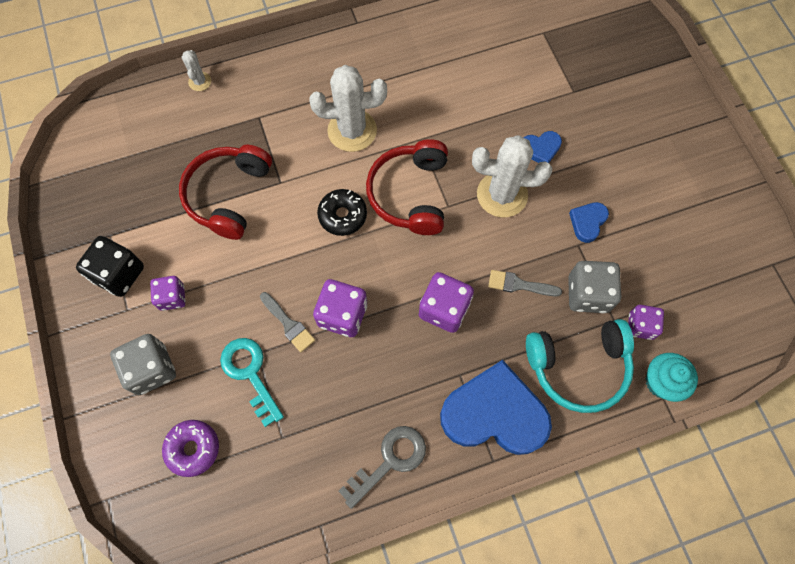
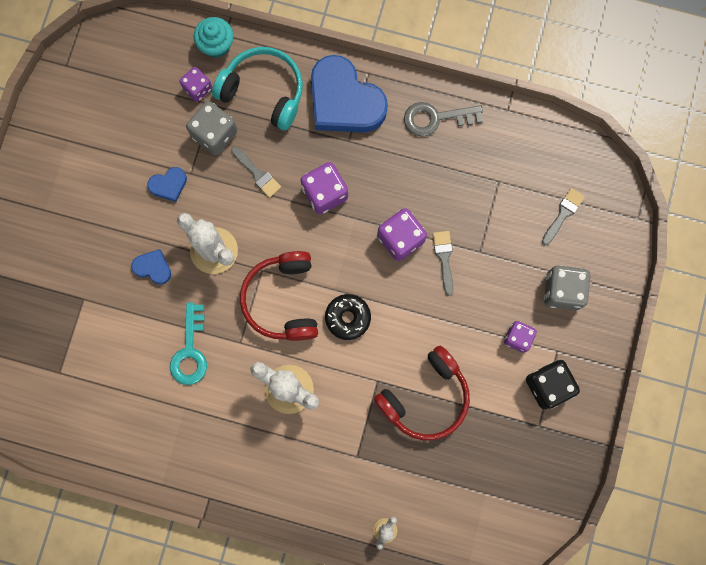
camera: 145 degrees left, 10 degrees up
purple donut [162,420,219,477] -> grey brush [542,188,585,245]
turquoise key [220,338,284,427] -> turquoise key moved to [170,303,207,385]
red headphones [366,139,448,235] -> red headphones turned 135 degrees clockwise [240,251,318,341]

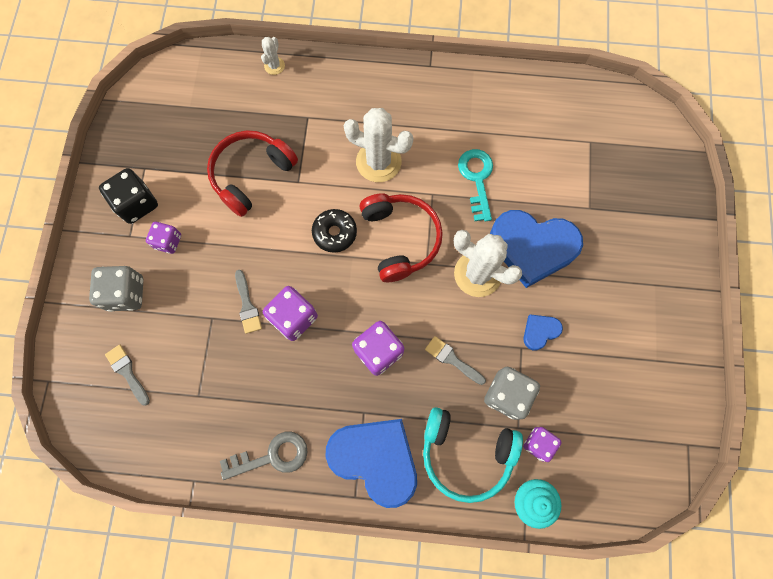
camera: 170 degrees right, 5 degrees down
blue heart [131,249,171,285] -> blue heart [490,210,583,288], size x2.24
grey brush [542,188,585,245] -> grey brush turned 120 degrees clockwise [105,345,150,406]

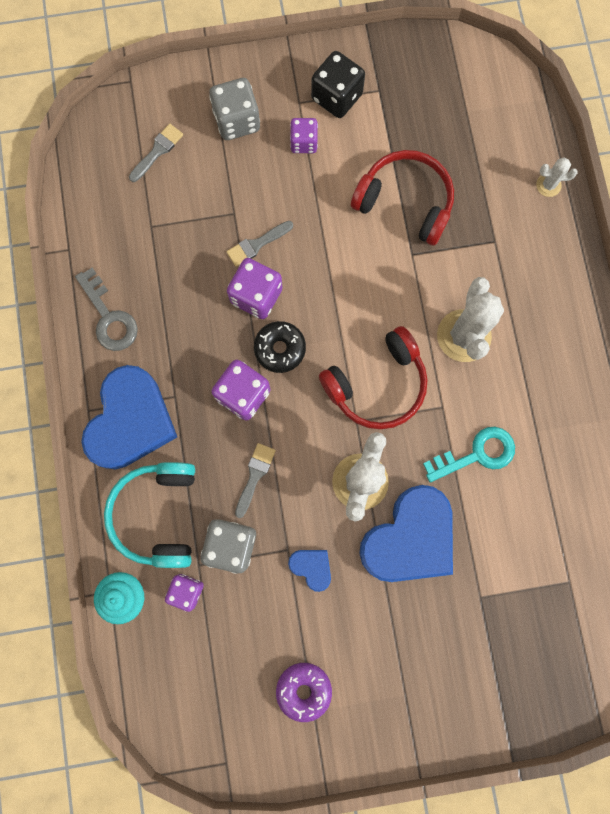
camera: 75 degrees right, 5 degrees up
black donut [312,209,357,253] -> black donut moved to [254,321,306,373]
blue heart [490,210,583,288] -> blue heart turned 135 degrees counterclockwise [359,485,453,582]
none -> purple donut [276,663,332,722]

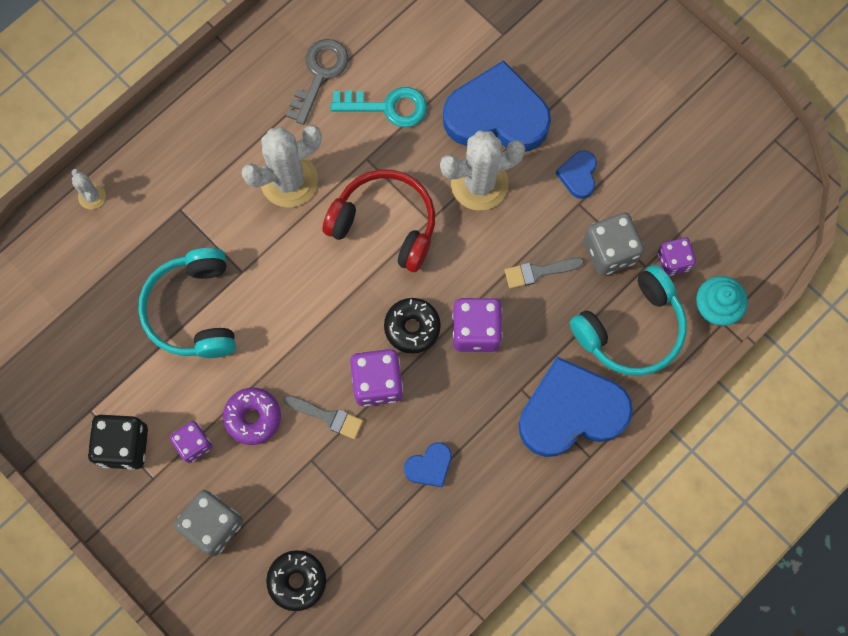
camera: 125 degrees left, 5 degrees down
grey key [75,268,138,351] -> grey key moved to [286,39,348,125]
grey brush [129,124,183,182] -> black donut [266,550,326,611]
purple donut [276,663,332,722] -> purple donut moved to [223,388,281,445]
red headphones [351,150,454,246] -> turquoise headphones [138,248,236,358]
turquoise key [423,427,515,482] -> turquoise key turned 150 degrees clockwise [330,87,427,127]
none -> blue heart [404,442,452,487]

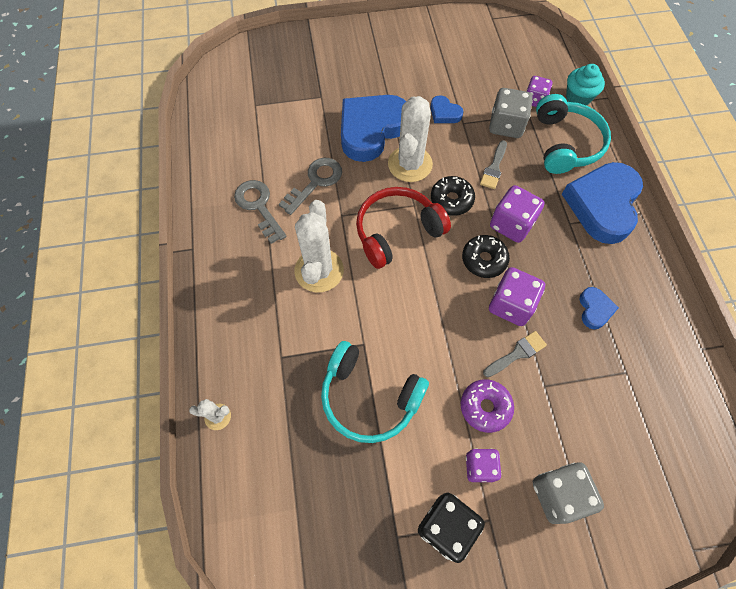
camera: 55 degrees left, 10 degrees down
black donut [266,550,326,611] -> black donut moved to [431,176,475,216]
turquoise key [330,87,427,127] -> grey key [279,158,342,215]

